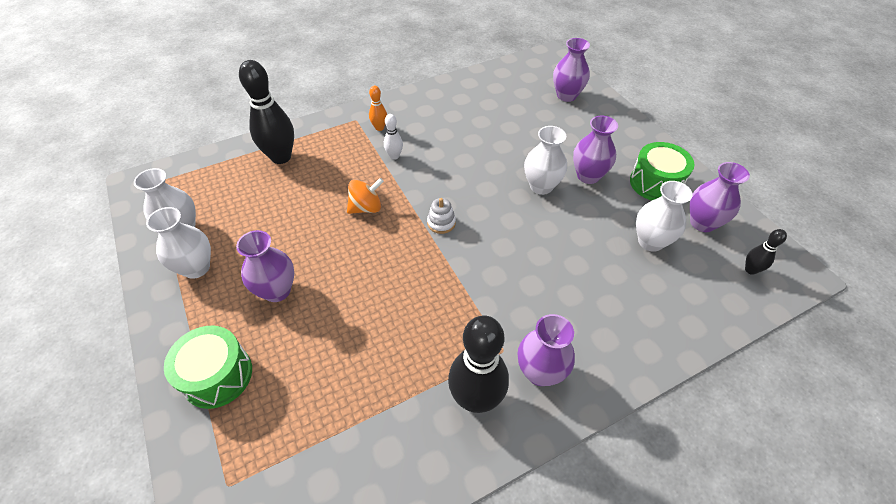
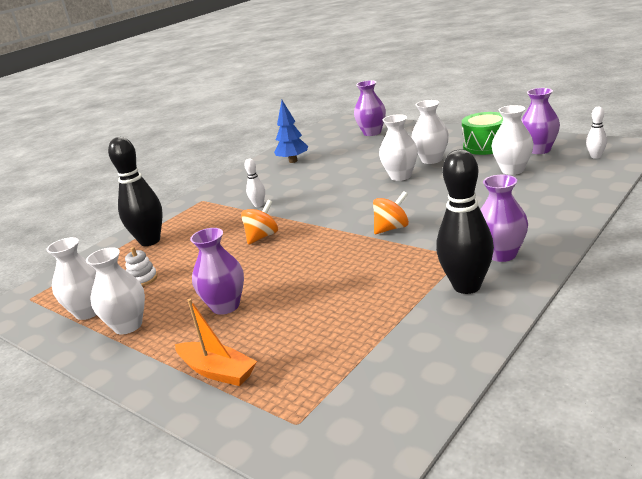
camera: 20 degrees left, 25 degrees down
green drum [164,326,252,409] -> orange boat [175,299,257,386]
orange bowling pin [369,86,387,131] -> none
white stacking toy [427,198,456,234] -> white stacking toy moved to [125,247,157,286]
purple vase [573,116,618,184] -> white vase [411,100,449,164]
black bowling pin [745,229,787,275] -> white bowling pin [586,107,607,159]
none -> blue tree [274,100,308,163]
none -> orange spinning top [373,191,409,234]

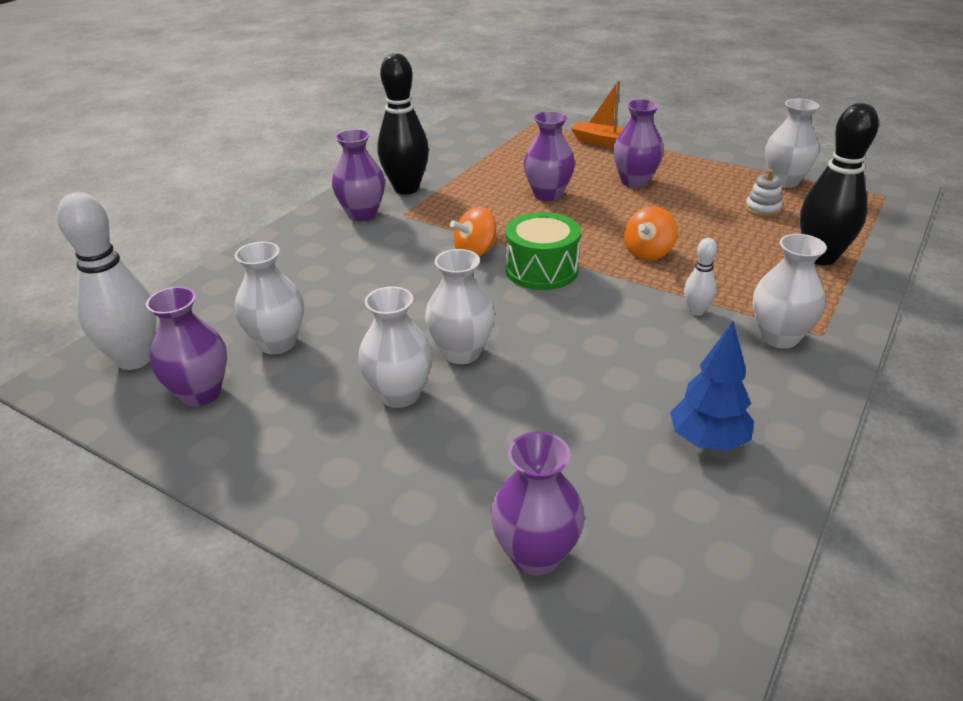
camera: 170 degrees right, 10 degrees up
white vase [86,247,145,334] -> white vase moved to [753,234,827,349]
green drum [462,112,503,155] -> green drum moved to [505,212,581,290]
white bowling pin [586,107,607,159] -> white bowling pin [57,192,156,370], size x2.09
none -> purple vase [524,111,575,201]

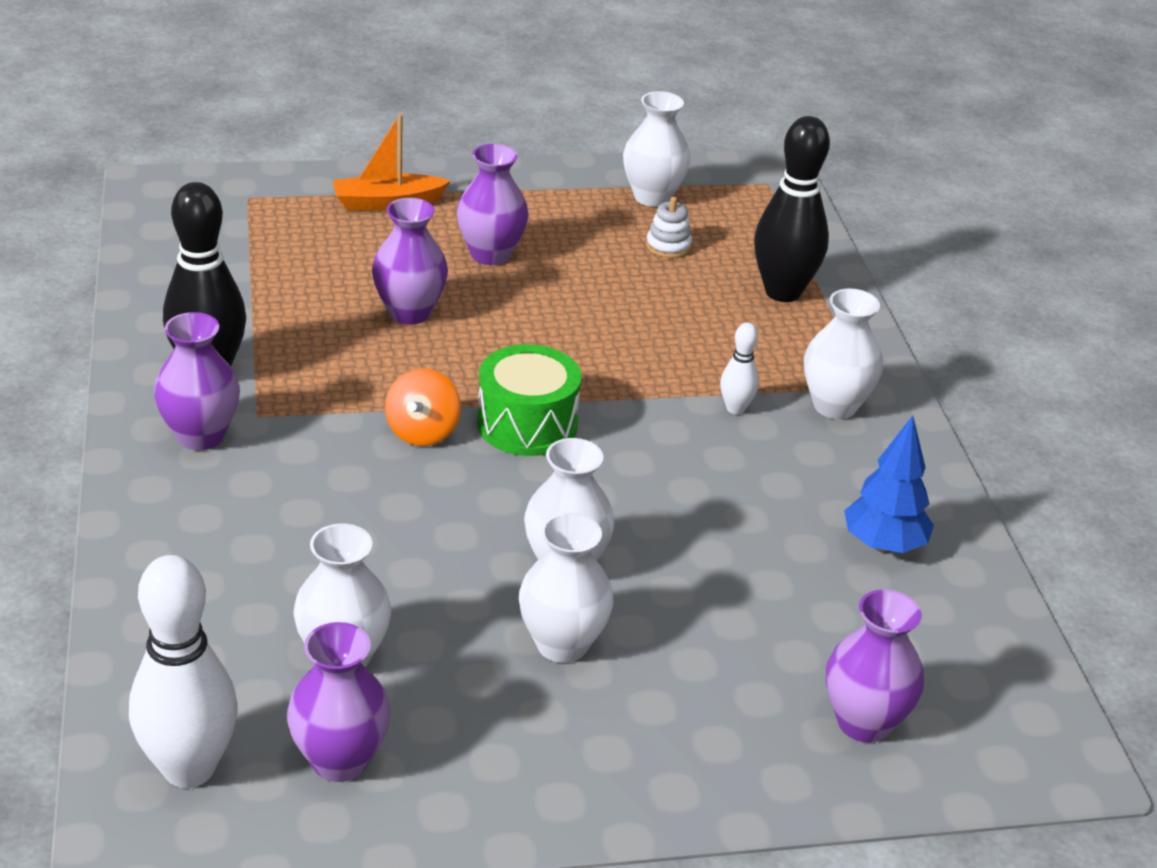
camera: 45 degrees left, 0 degrees up
orange spinning top [624,206,678,261] -> none

